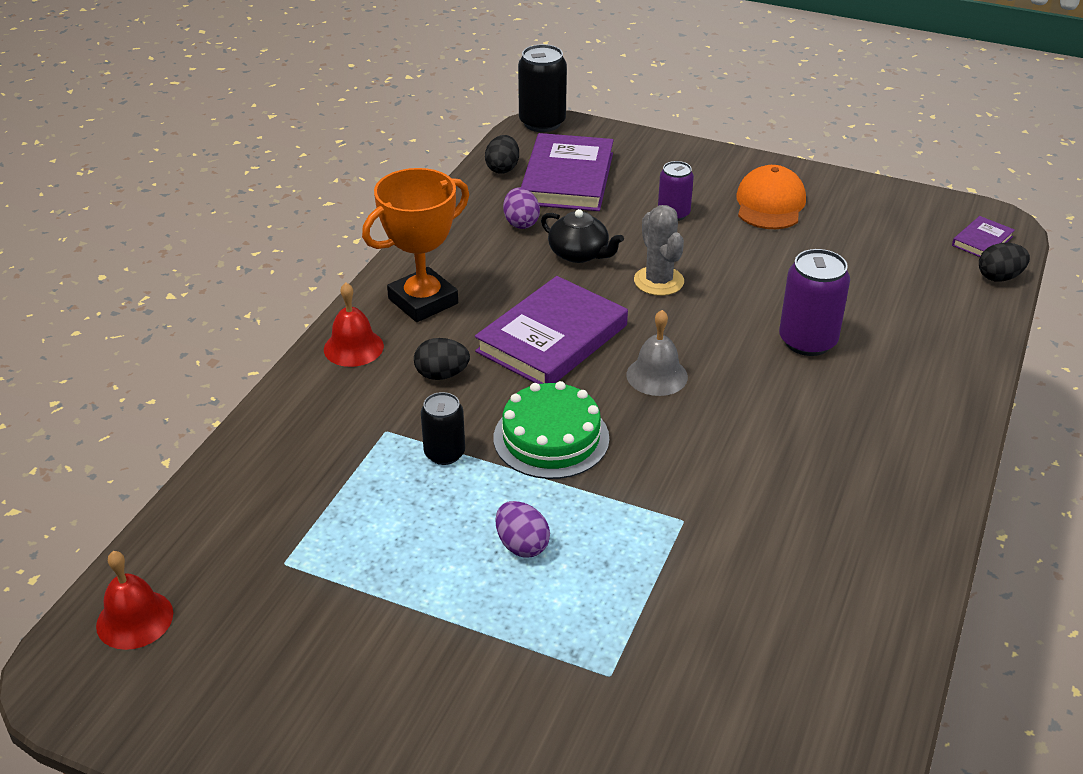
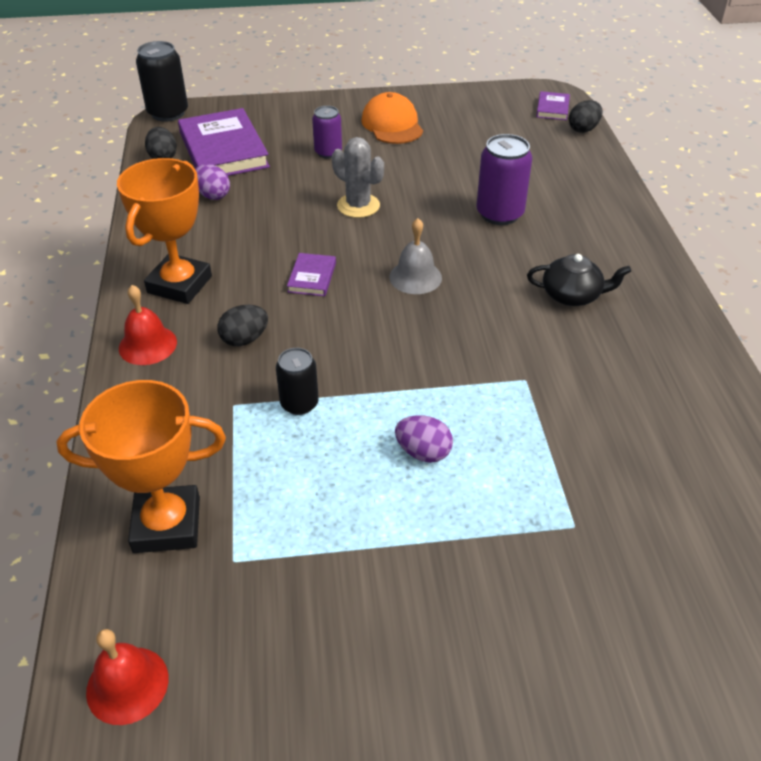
camera: 30 degrees left, 5 degrees up
purple book [475,276,628,384] -> purple book [287,253,336,296], size x0.47
green cake [494,381,609,479] -> none
black teapot [541,209,624,263] -> black teapot moved to [527,254,631,306]
none -> orange trophy [57,380,226,553]

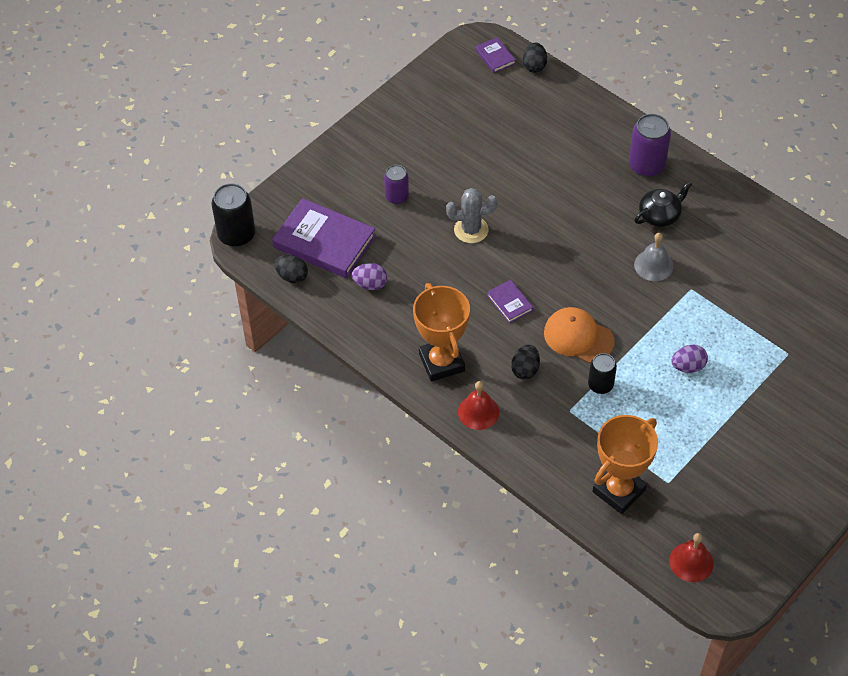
camera: 40 degrees left, 10 degrees up
orange cap [361,92,423,144] -> orange cap moved to [544,307,615,363]
grey bell [389,218,442,294] -> grey bell moved to [634,233,673,281]
purple can [476,134,532,225] -> purple can moved to [629,114,671,177]

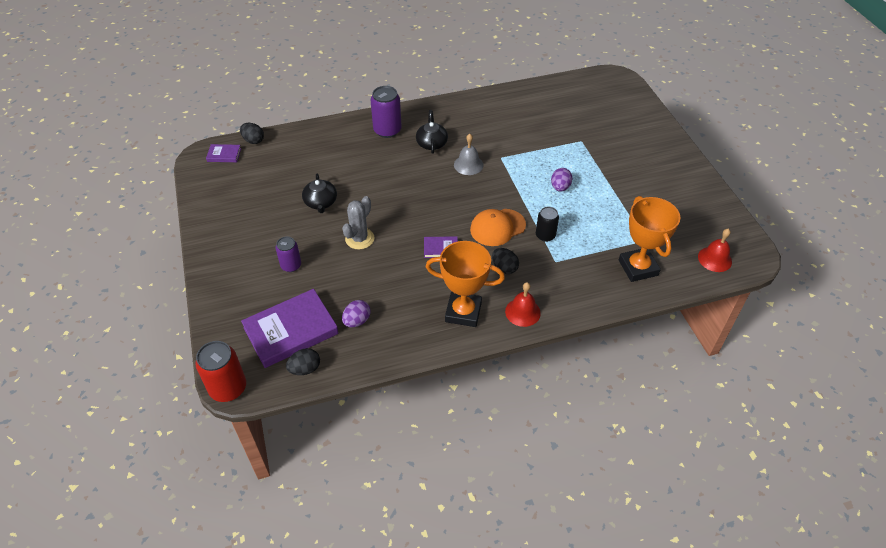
camera: 60 degrees left, 5 degrees down
black can [211,183,255,247] -> red can [195,341,246,402]
none -> black teapot [302,174,337,213]

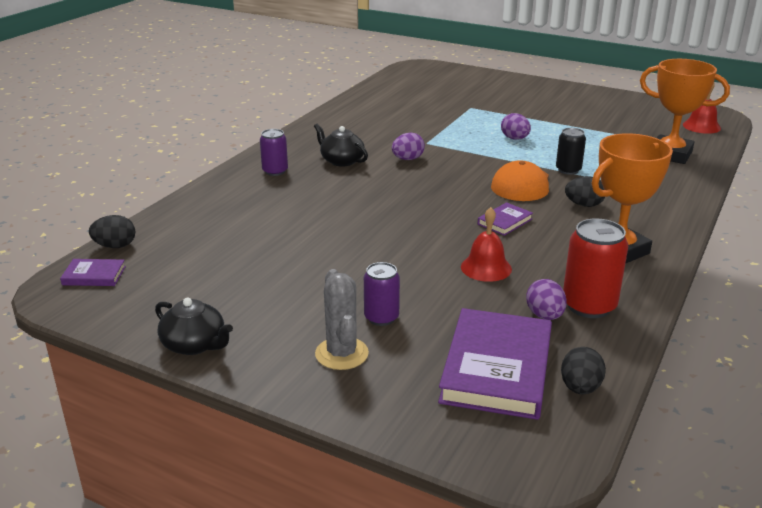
camera: 45 degrees left, 20 degrees down
red can [195,341,246,402] -> red can moved to [563,218,628,318]
purple book [206,144,241,162] -> purple book turned 45 degrees clockwise [60,259,126,286]
black teapot [302,174,337,213] -> black teapot moved to [155,298,233,355]
grey cactus [342,196,374,249] -> grey cactus moved to [315,269,369,370]
purple can [371,86,402,138] -> purple can [260,129,288,176], size x0.63
grey bell [454,134,483,175] -> purple egg [392,132,425,160]
red bell [505,282,541,327] -> red bell moved to [461,207,512,282]

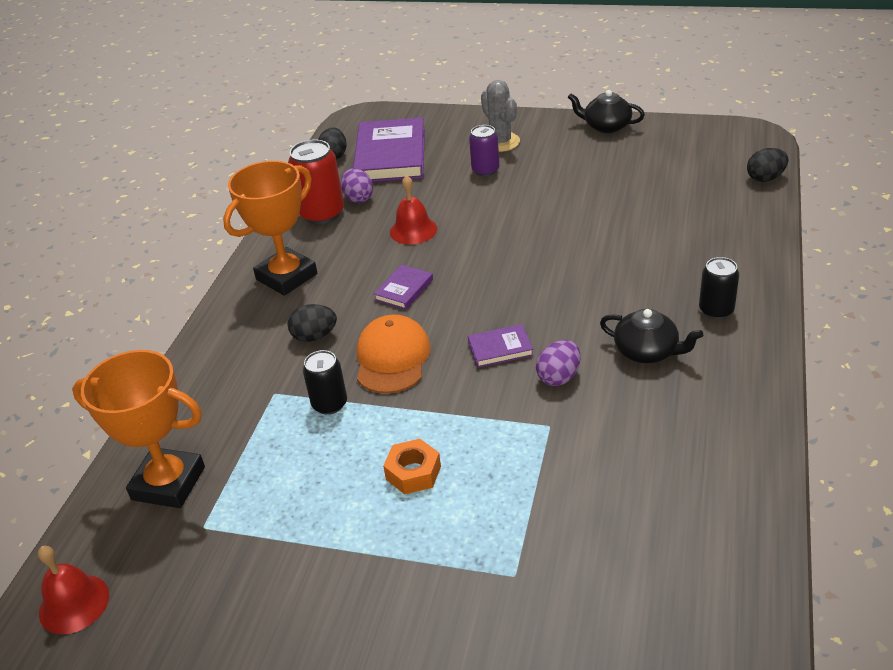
camera: 170 degrees right, 10 degrees up
purple book [60,259,126,286] -> purple book moved to [468,324,534,368]
purple can [260,129,288,176] -> black can [699,257,739,319]
purple egg [501,113,531,140] -> orange nut [383,439,441,494]

